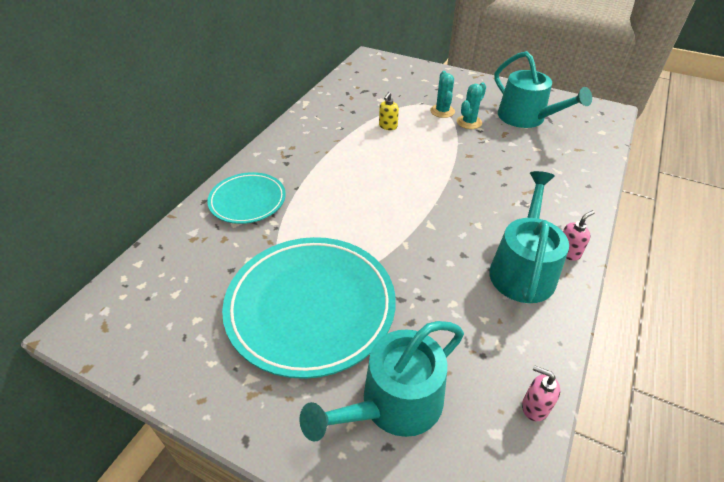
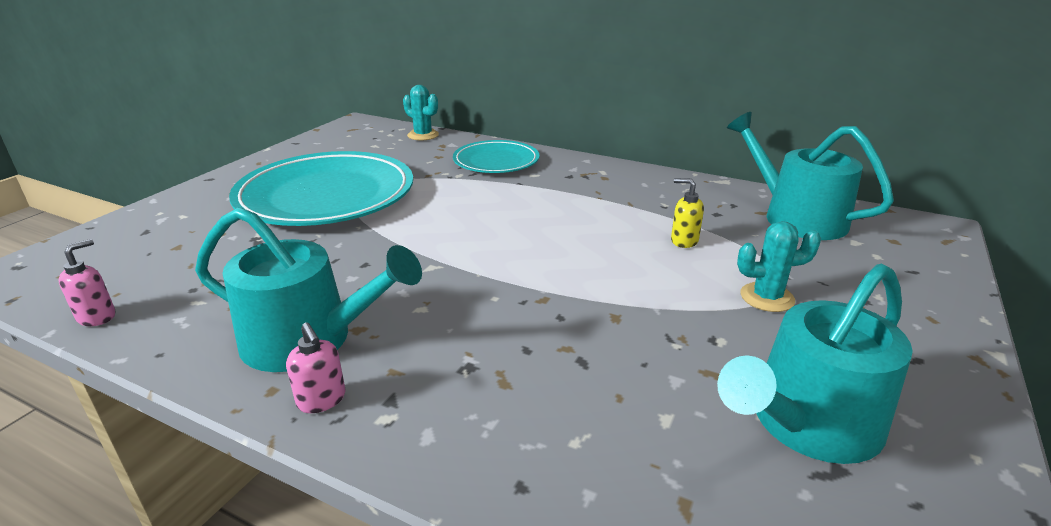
camera: 90 degrees right, 15 degrees down
turquoise watering can [299,321,464,442] -> turquoise watering can moved to [727,112,894,240]
turquoise cactus [457,83,486,129] -> turquoise cactus moved to [403,85,439,140]

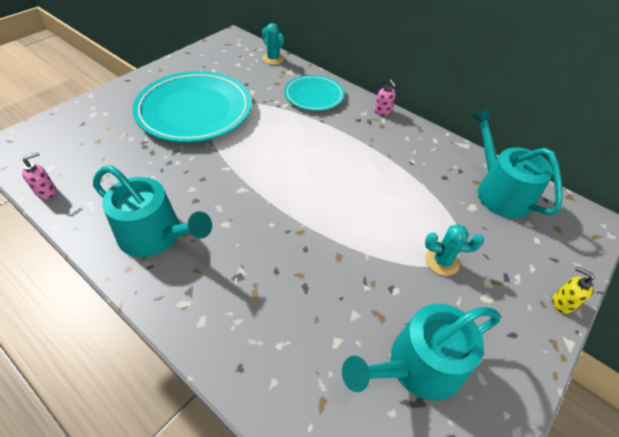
camera: 10 degrees right, 20 degrees up
pink soap dispenser [286,322,345,413] -> pink soap dispenser moved to [374,79,397,116]
yellow soap dispenser [671,178,704,248] -> yellow soap dispenser moved to [552,267,594,314]

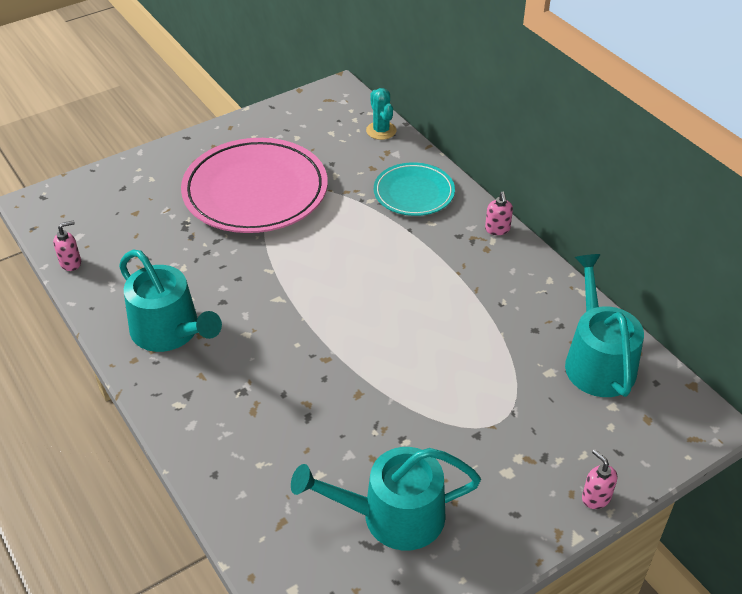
camera: 20 degrees right, 5 degrees down
turquoise plate [132,71,252,142] -> pink plate [181,138,328,233]
turquoise cactus [425,224,484,276] -> none
yellow soap dispenser [552,267,594,314] -> pink soap dispenser [582,449,617,509]

